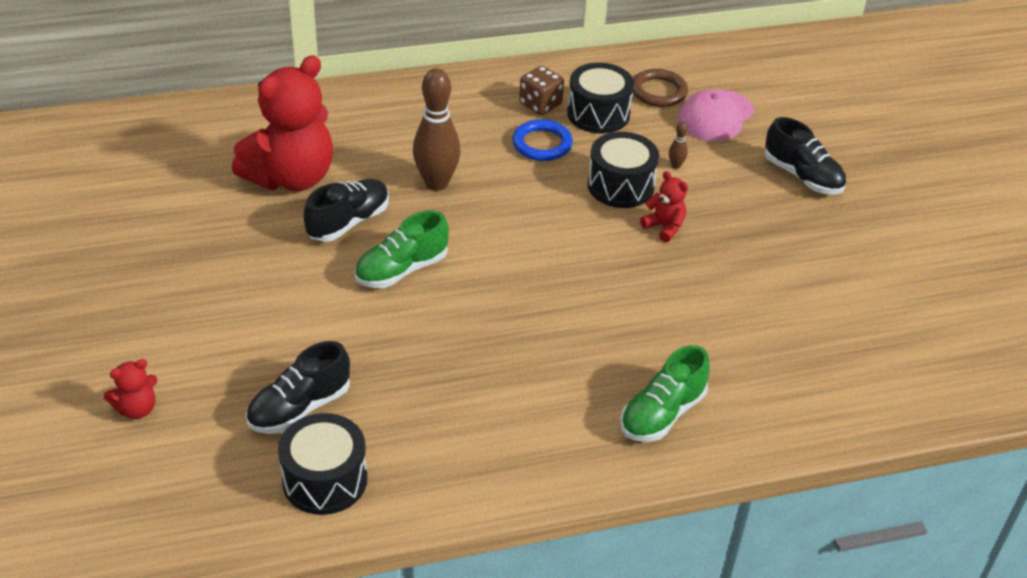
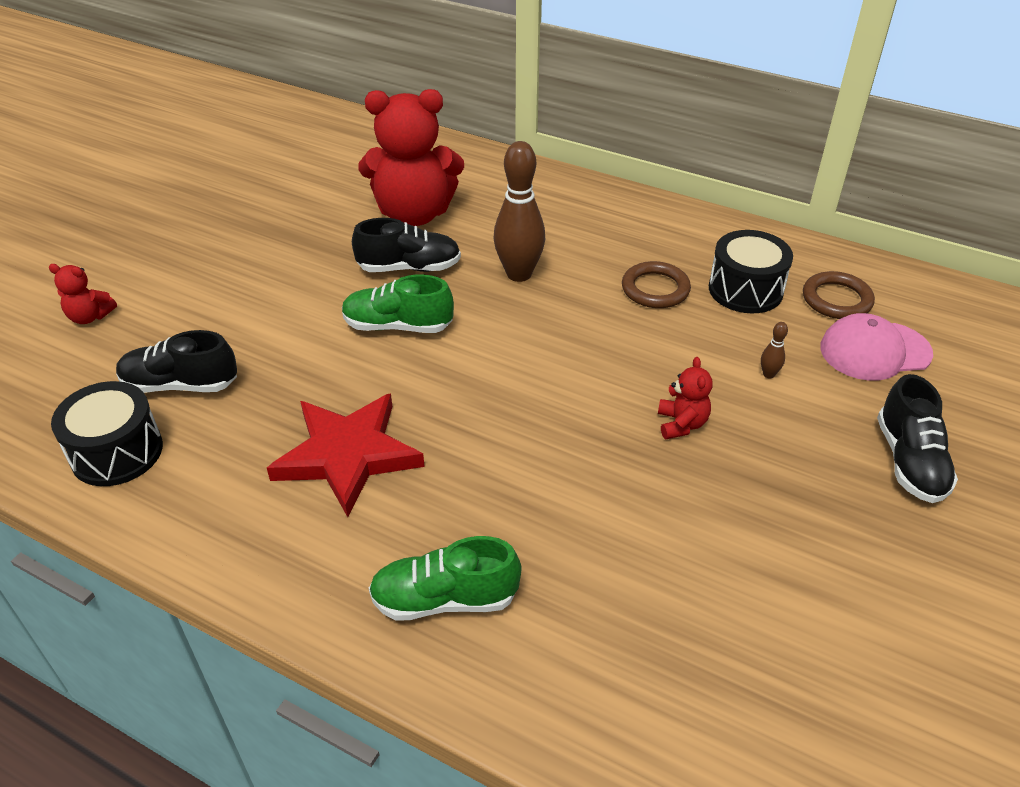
camera: 45 degrees right, 0 degrees up
blue ring [512,119,573,161] -> brown ring [622,261,691,308]
brown dice [519,66,564,115] -> none
black drum [588,132,659,208] -> none
none -> red star [267,393,425,517]

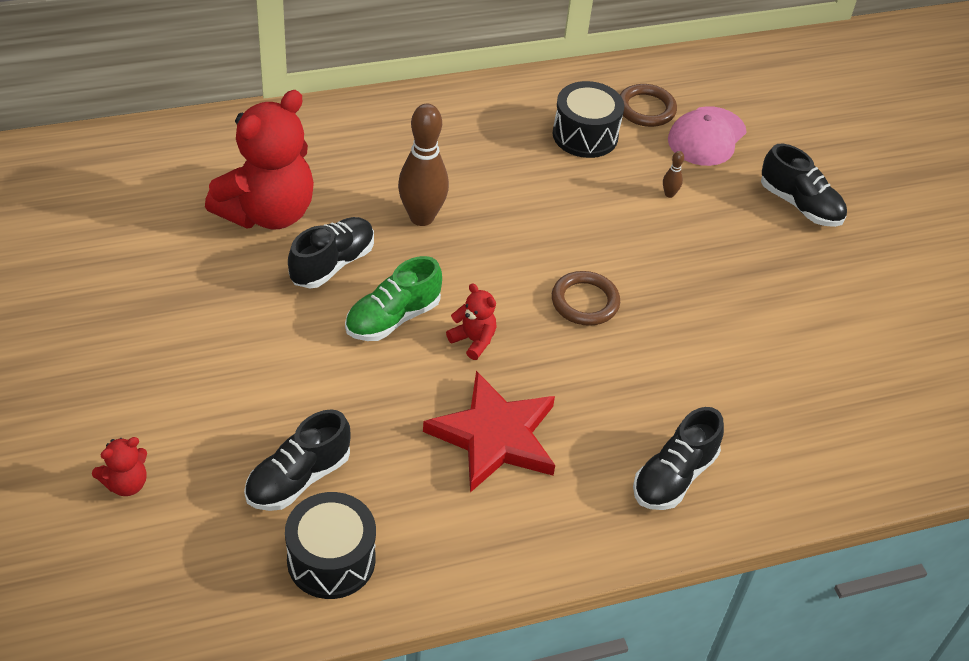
camera: 50 degrees left, 5 degrees up
green shoe [369,536,522,621] -> black shoe [633,407,724,510]
brown ring [622,261,691,308] -> brown ring moved to [552,271,620,326]
red teddy bear [658,357,712,439] -> red teddy bear moved to [446,283,497,360]

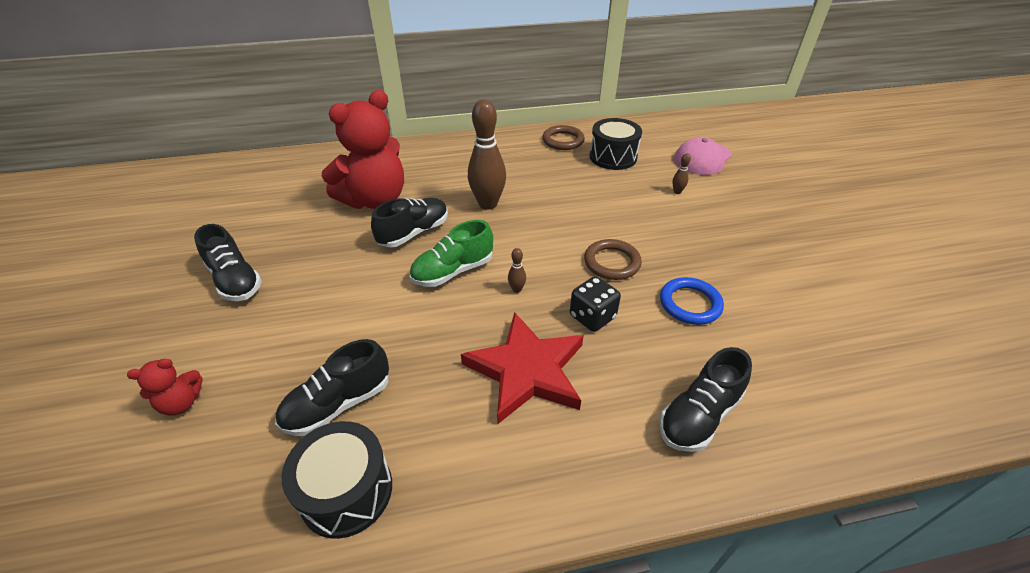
camera: 10 degrees right, 5 degrees down
red teddy bear [446,283,497,360] -> brown bowling pin [508,248,526,293]
brown ring [620,84,677,127] -> brown ring moved to [542,125,585,150]
black shoe [761,144,847,227] -> black shoe moved to [194,224,262,301]
none -> black dice [570,276,621,332]
none -> blue ring [660,277,724,325]

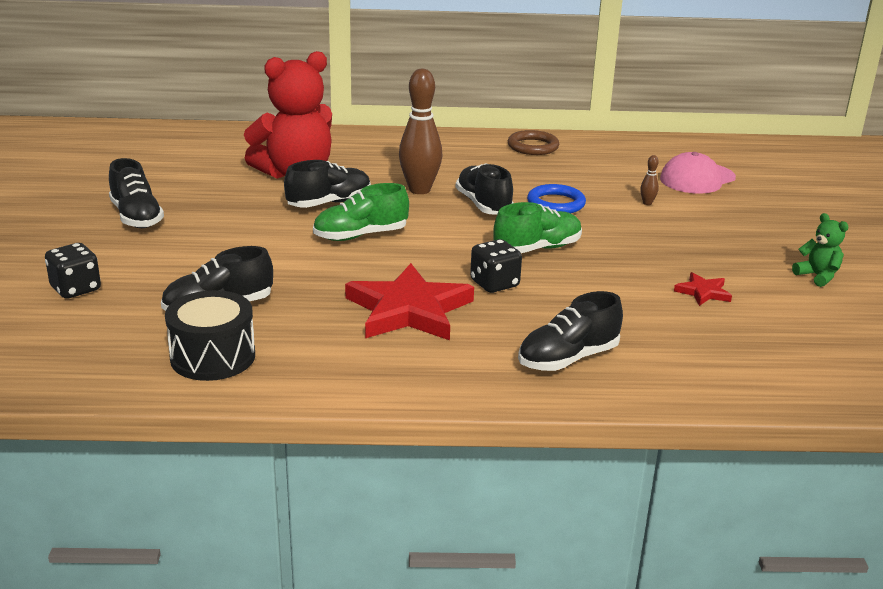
camera: 10 degrees right, 15 degrees down
red teddy bear [127,359,203,416] -> black dice [45,243,101,299]
brown bowling pin [508,248,526,293] -> none
brown ring [584,239,642,280] -> green shoe [493,202,582,253]
black drum [589,118,642,170] -> none
blue ring [660,277,724,325] -> blue ring moved to [527,184,586,213]
none -> black shoe [456,163,514,215]
none -> red star [674,272,732,306]
none -> green teddy bear [792,213,848,287]

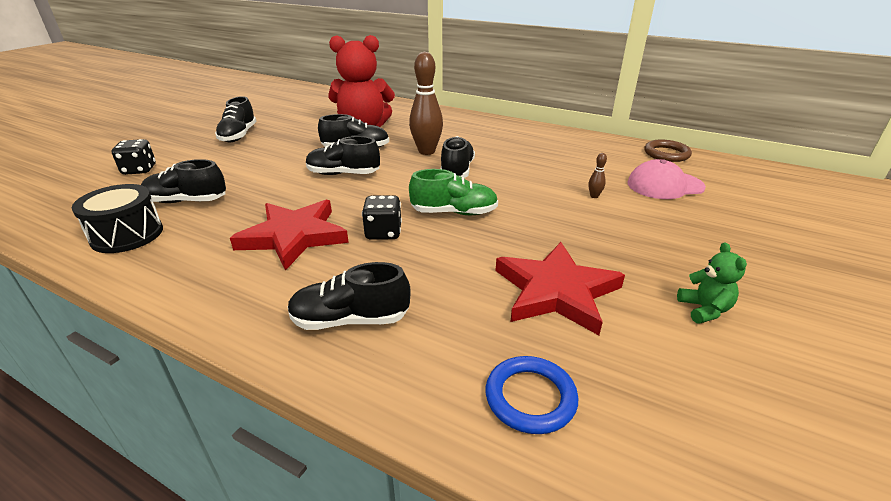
camera: 30 degrees right, 5 degrees up
green shoe [313,183,409,241] -> black shoe [306,136,380,175]
brown ring [508,130,559,155] -> brown ring moved to [644,140,692,162]
blue ring [527,184,586,213] -> blue ring moved to [486,356,578,434]
red star [674,272,732,306] -> red star [496,242,625,335], size x2.22

